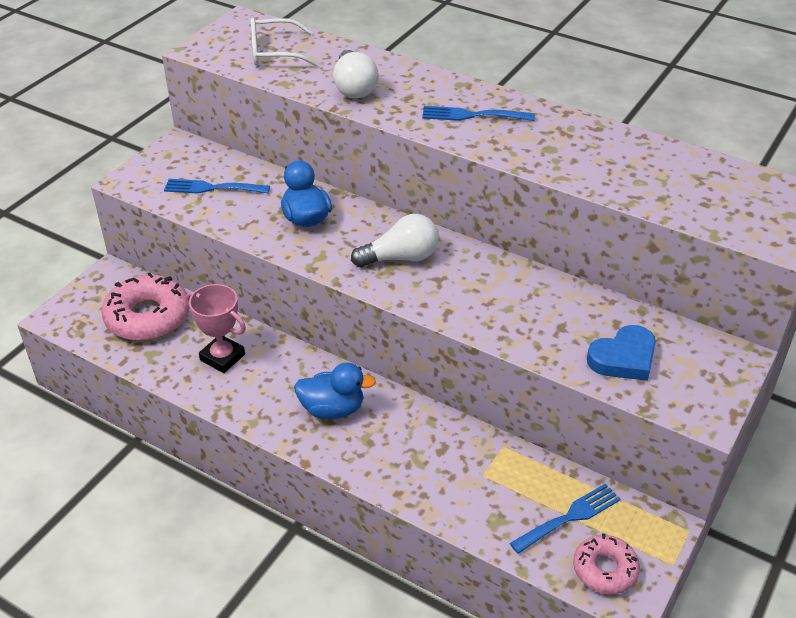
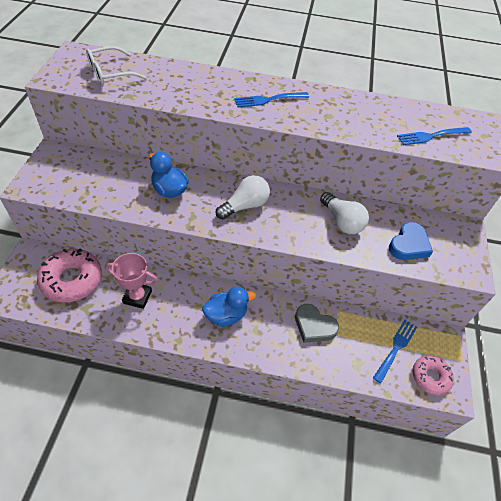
camera: 25 degrees left, 10 degrees up
blue fork [164,179,270,194] -> blue fork moved to [397,127,472,145]
white light bulb [333,50,379,98] -> white light bulb moved to [320,192,369,234]
none -> grey heart [295,304,339,343]

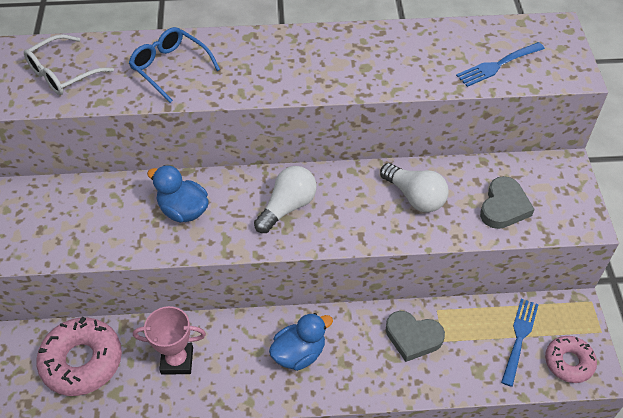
camera: 10 degrees left, 0 degrees up
blue fork [234,92,309,108] -> none
blue heart [389,222,433,260] -> grey heart [480,176,535,229]
none -> blue glasses [129,27,220,103]

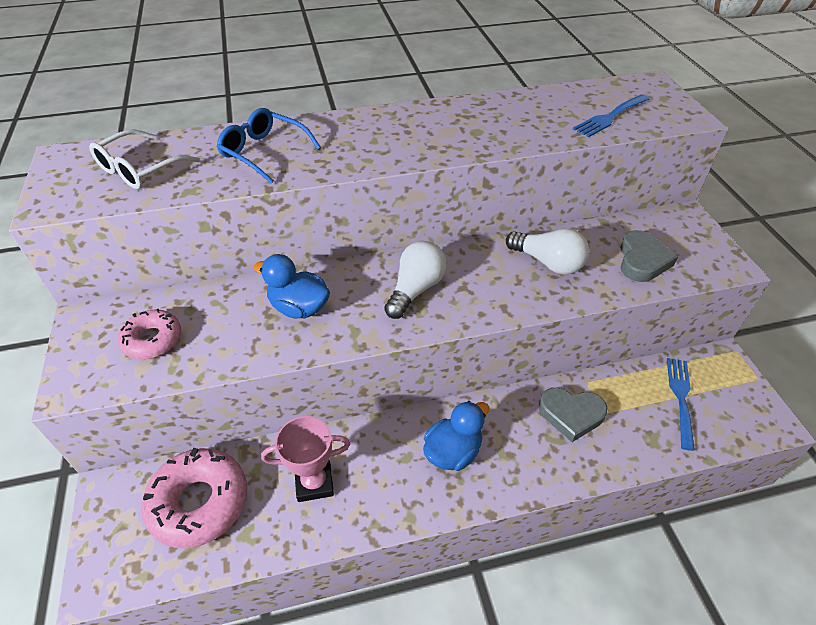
camera: 10 degrees left, 5 degrees down
pink donut [545,336,597,383] -> pink donut moved to [118,309,181,359]

